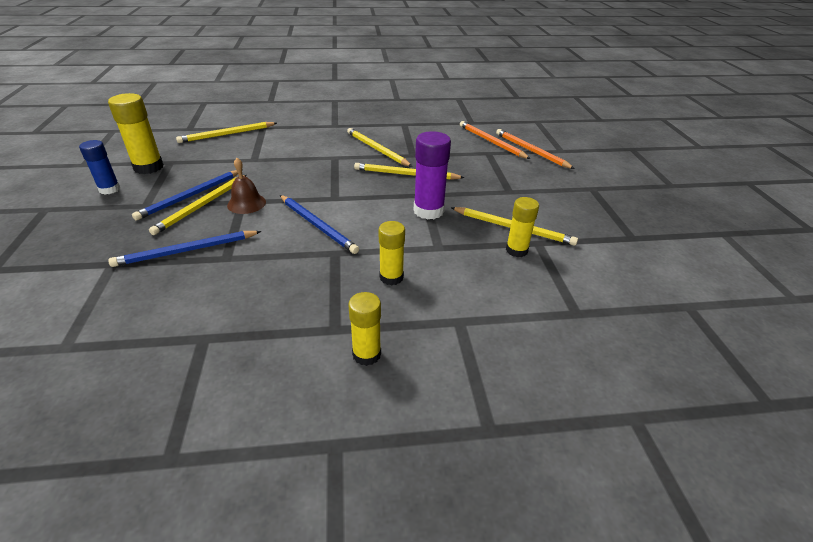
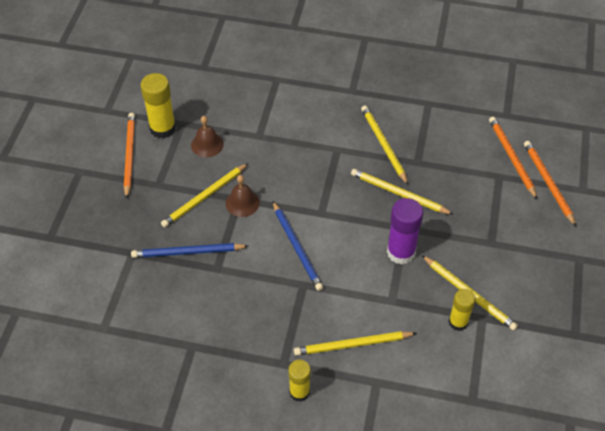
camera: 20 degrees right, 15 degrees up
blue glue stick [79,140,120,194] -> orange pencil [124,113,135,199]
blue pencil [132,170,238,221] -> none
yellow pencil [176,122,277,143] -> yellow pencil moved to [294,331,417,356]
yellow glue stick [379,221,405,286] -> none
none -> brown bell [191,116,224,157]

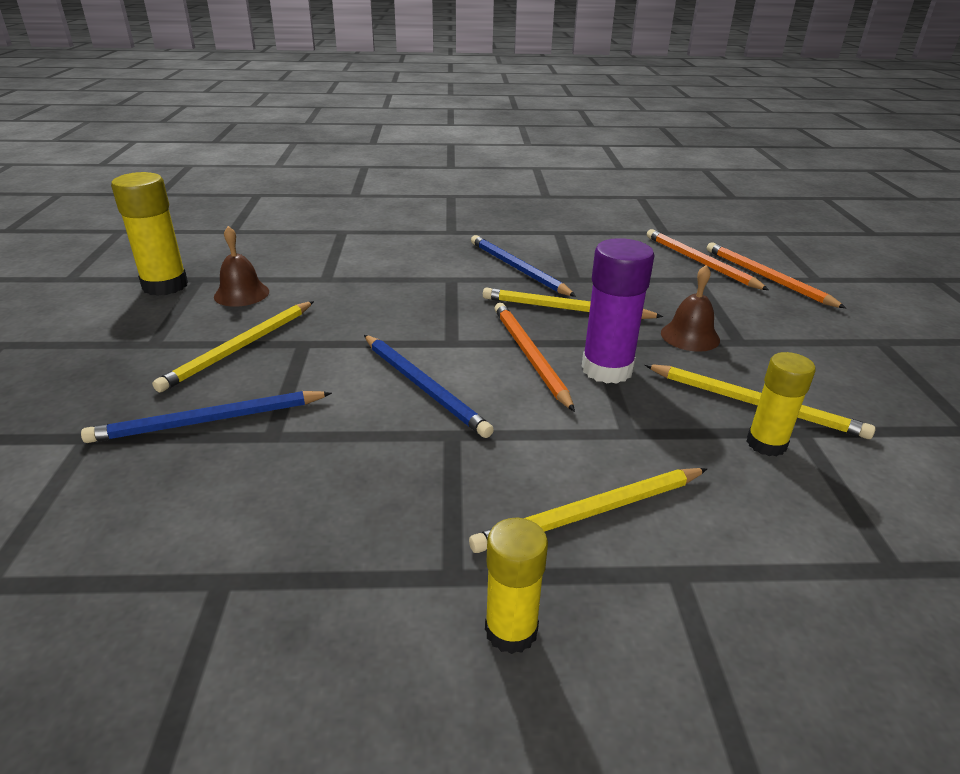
camera: 15 degrees left, 20 degrees down
orange pencil [124,113,135,199] -> orange pencil moved to [494,303,575,412]
brown bell [226,175,260,217] -> brown bell moved to [661,265,720,352]
yellow pencil [361,105,408,185] -> blue pencil [471,235,576,297]

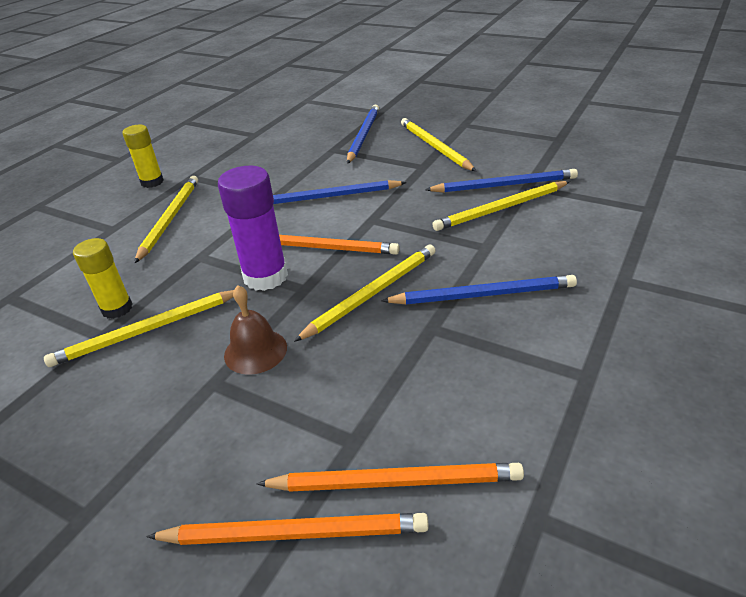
camera: 125 degrees right, 5 degrees up
yellow glue stick [111,172,188,296] -> none
brown bell [214,226,269,307] -> none
none -> blue pencil [425,169,578,193]
none -> yellow pencil [432,181,570,231]

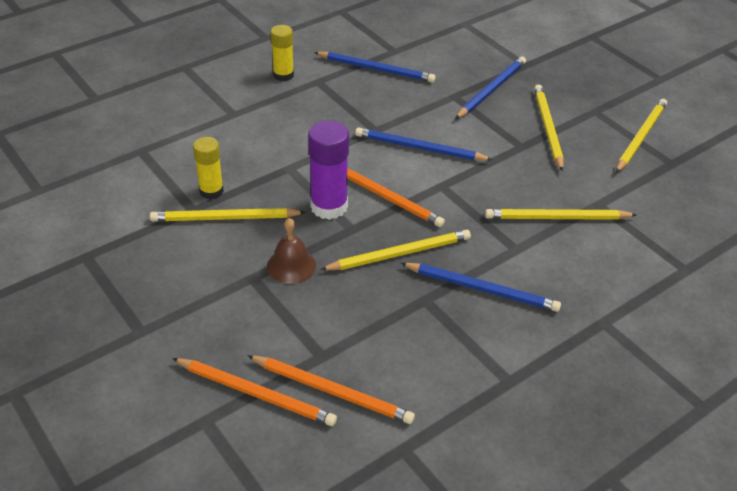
camera: 20 degrees right, 5 degrees up
yellow pencil [134,176,198,264] -> yellow pencil moved to [616,99,667,173]
blue pencil [425,169,578,193] -> blue pencil moved to [314,52,435,82]

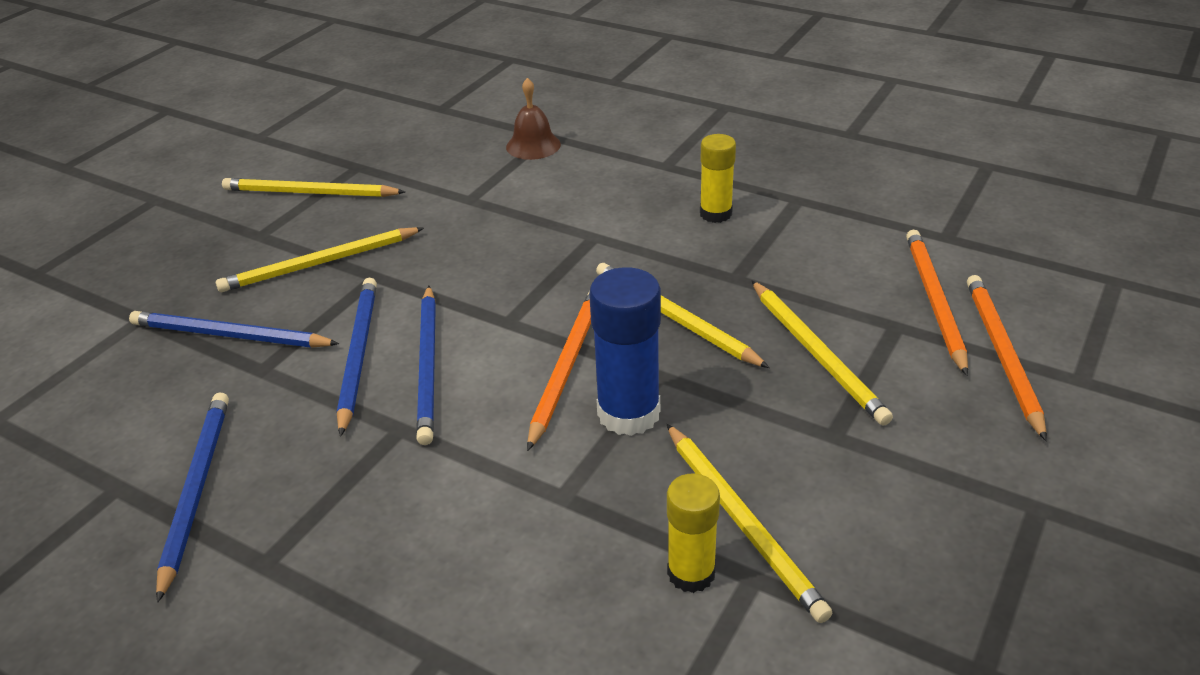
camera: 110 degrees left, 5 degrees down
brown bell [267,218,316,284] -> brown bell moved to [506,78,561,160]
yellow glue stick [271,25,294,81] -> yellow glue stick moved to [700,134,736,223]
purple glue stick [308,120,349,220] -> blue glue stick [589,267,661,436]
blue pencil [401,263,561,312] -> blue pencil moved to [337,278,377,437]
yellow pencil [485,209,637,220] -> yellow pencil moved to [752,281,893,425]

